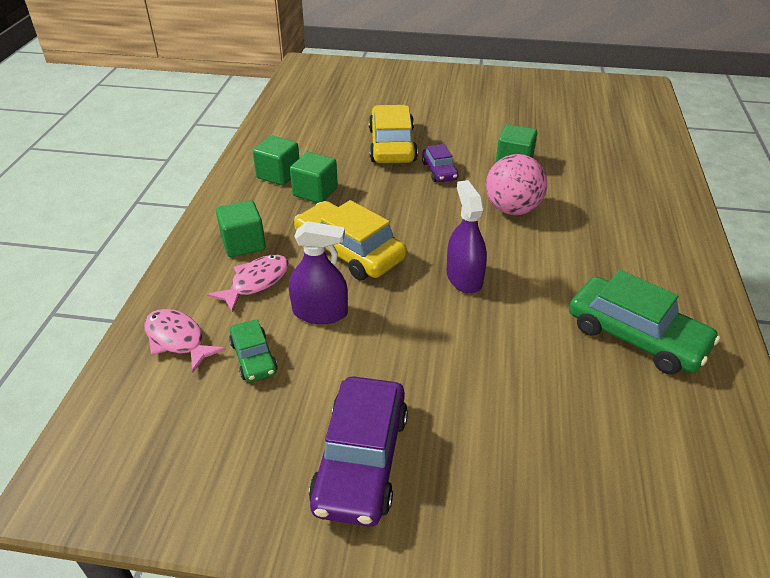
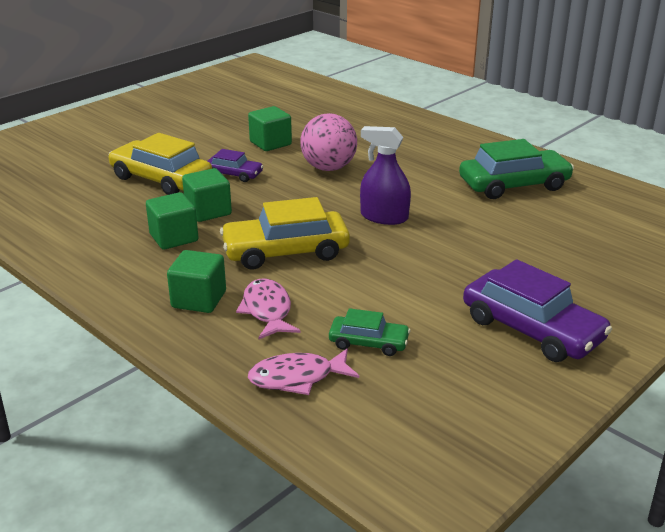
camera: 55 degrees left, 10 degrees down
green cube [253,136,299,185] -> green cube moved to [182,168,232,222]
purple spray bottle [289,221,348,324] -> none

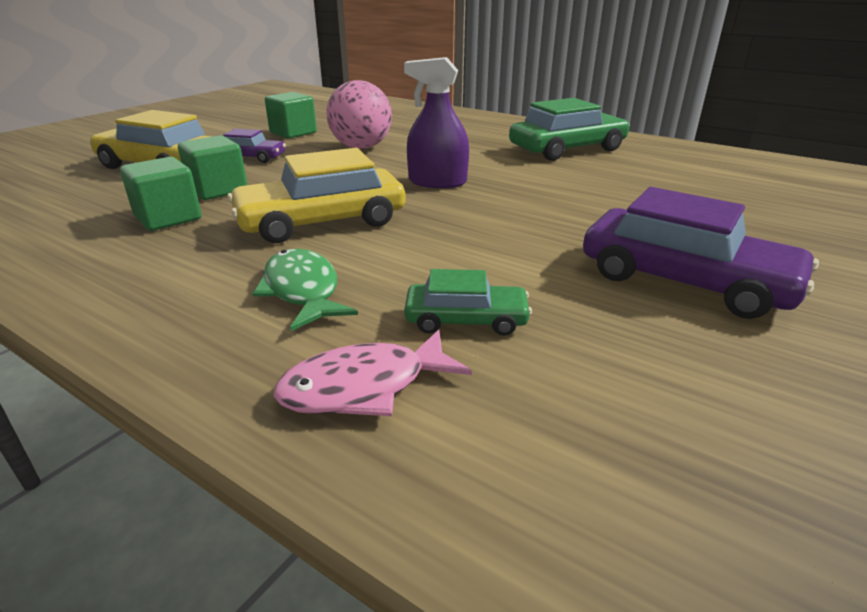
camera: 10 degrees left, 0 degrees up
green cube [167,250,226,313] -> none
pink fish [236,279,301,339] -> green fish [252,249,358,331]

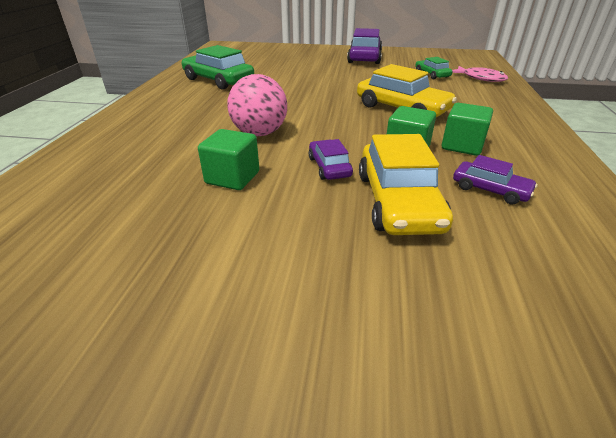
camera: 115 degrees left, 5 degrees up
green fish [252,249,358,331] -> none
purple spray bottle [404,57,469,188] -> none
none -> purple car [453,155,538,205]

